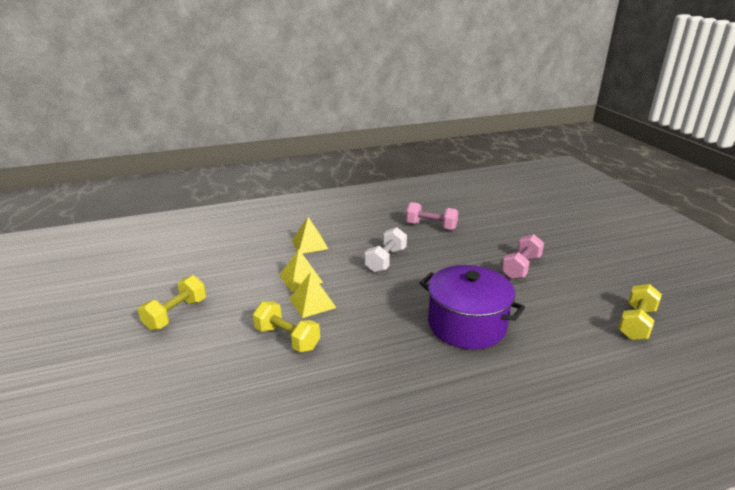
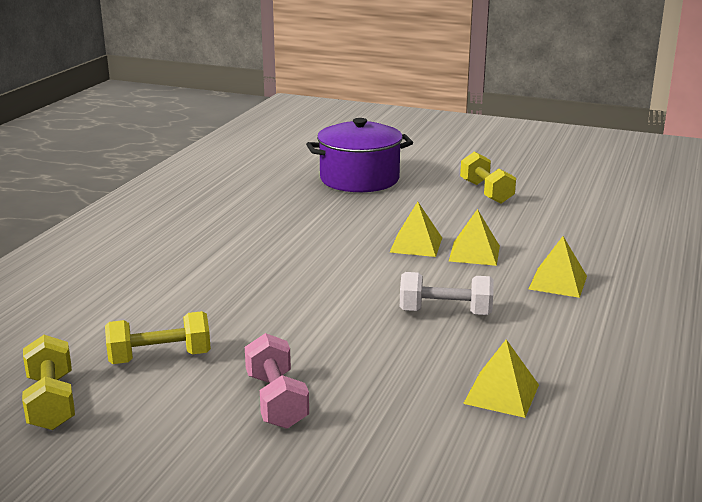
camera: 130 degrees right, 5 degrees down
yellow dumbbell [253,301,320,352] -> yellow dumbbell moved to [105,311,211,364]
white dumbbell [365,227,407,273] -> white dumbbell turned 60 degrees counterclockwise [400,272,494,315]
pink dumbbell [406,202,458,230] -> yellow pyramid [463,339,539,418]
purple pot [420,265,525,349] -> purple pot moved to [306,118,413,192]

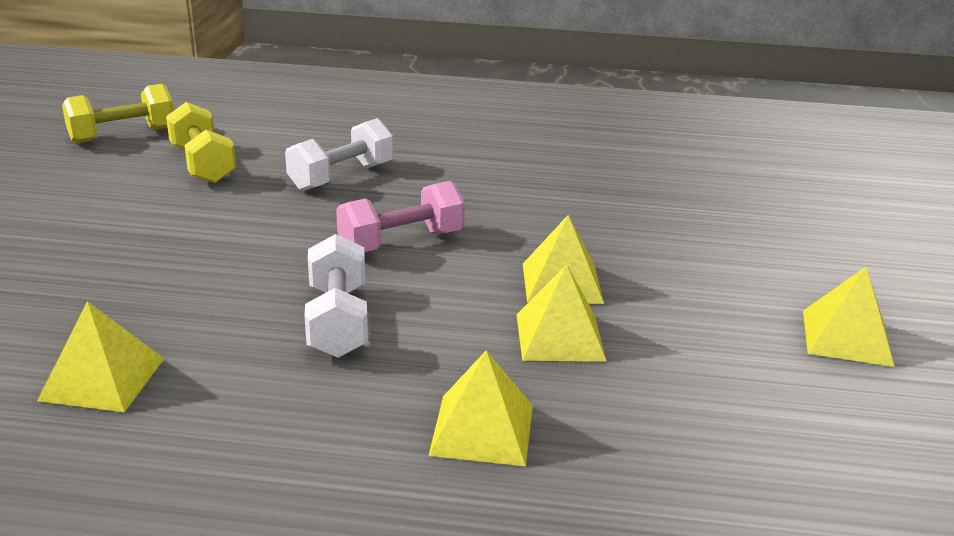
camera: 75 degrees right, 5 degrees up
pink dumbbell [245,333,309,429] -> pink dumbbell moved to [336,181,465,252]
purple pot [306,118,413,192] -> none
yellow dumbbell [460,152,516,204] -> yellow pyramid [803,267,895,367]
none -> white dumbbell [285,118,394,191]

